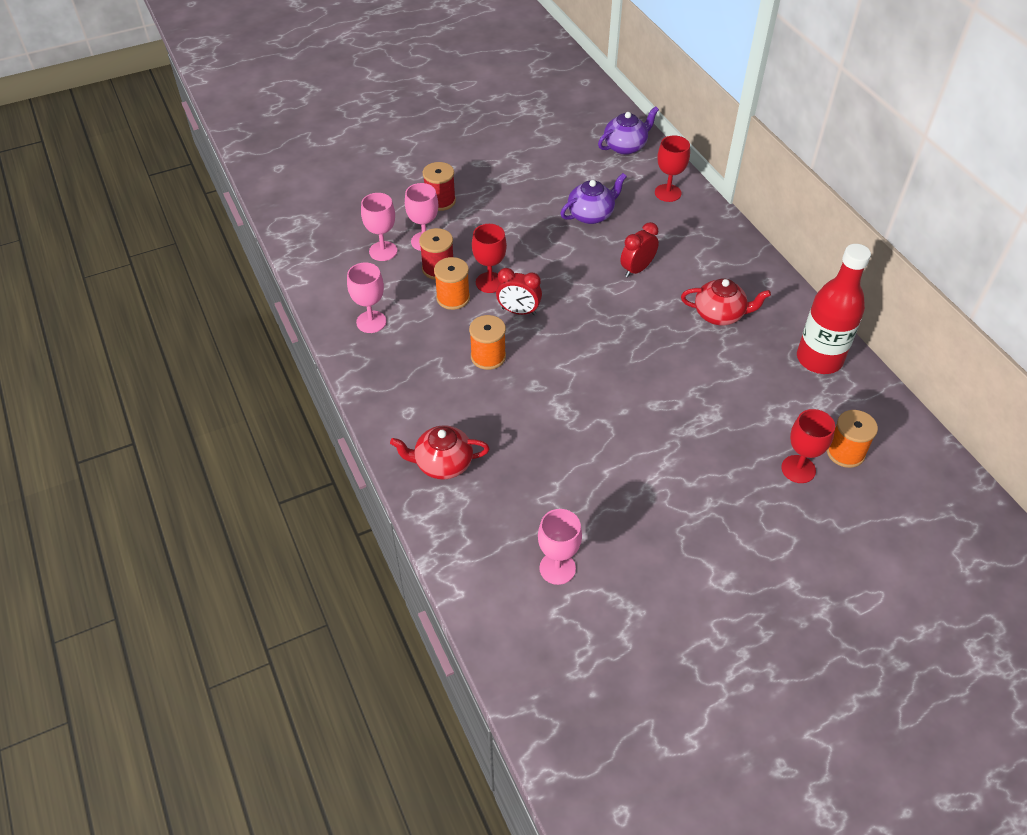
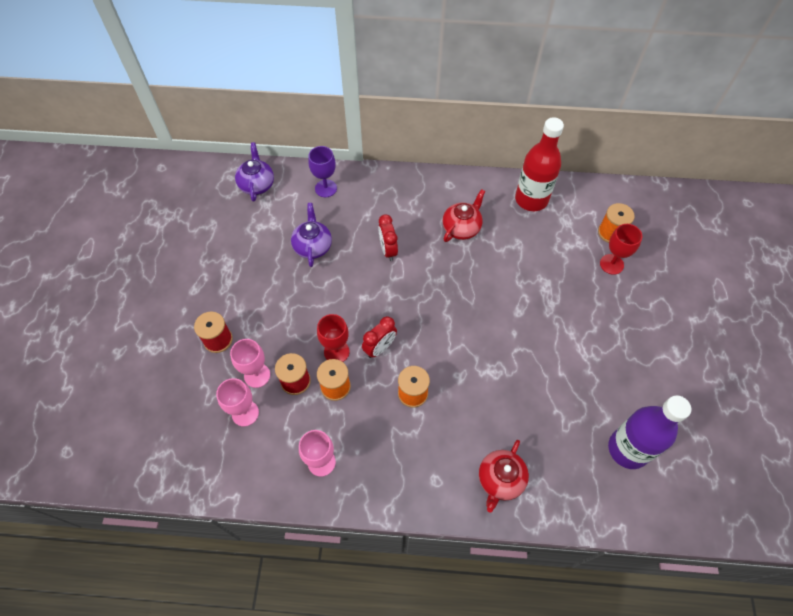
camera: 60 degrees left, 10 degrees up
pink goblet [538,509,582,585] -> purple bottle [608,396,691,469]
red goblet [655,135,690,202] -> purple goblet [308,146,337,197]

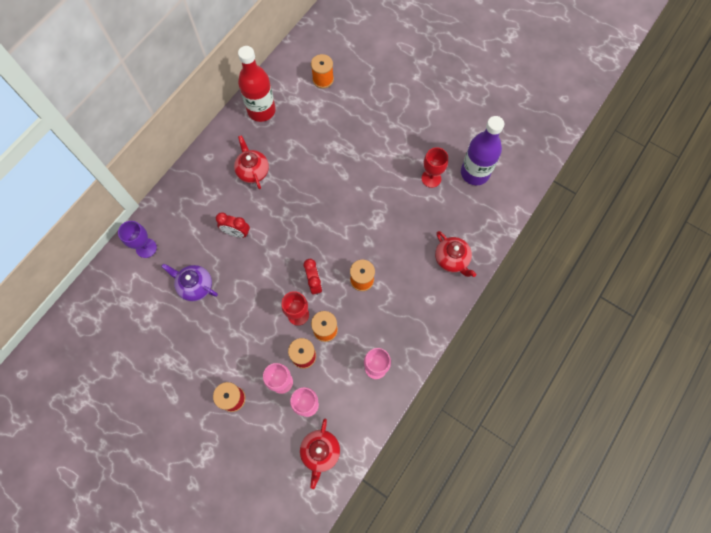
camera: 60 degrees left, 10 degrees up
purple teapot [235,142,274,202] -> none
red goblet [600,224,642,275] -> red goblet moved to [422,147,448,188]
none -> red teapot [300,418,340,489]

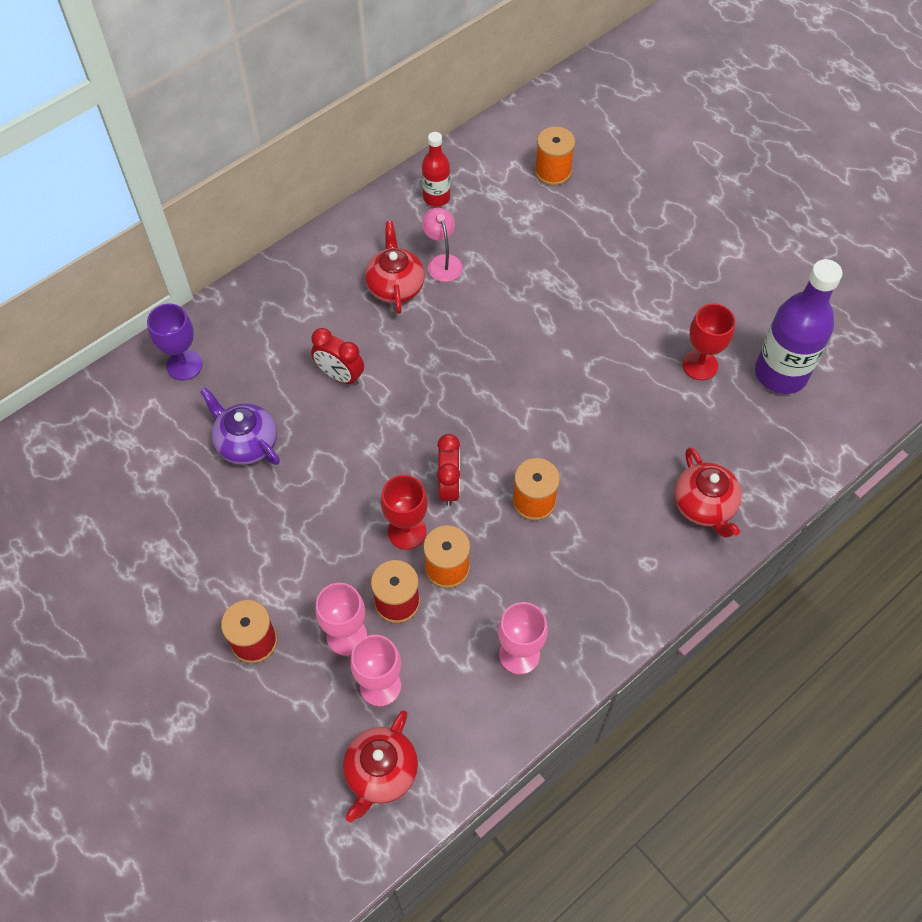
camera: 15 degrees right, 10 degrees down
red bottle [238,46,276,122] -> red bottle [422,132,450,207], size x0.56
none -> pink lamp [422,208,463,282]

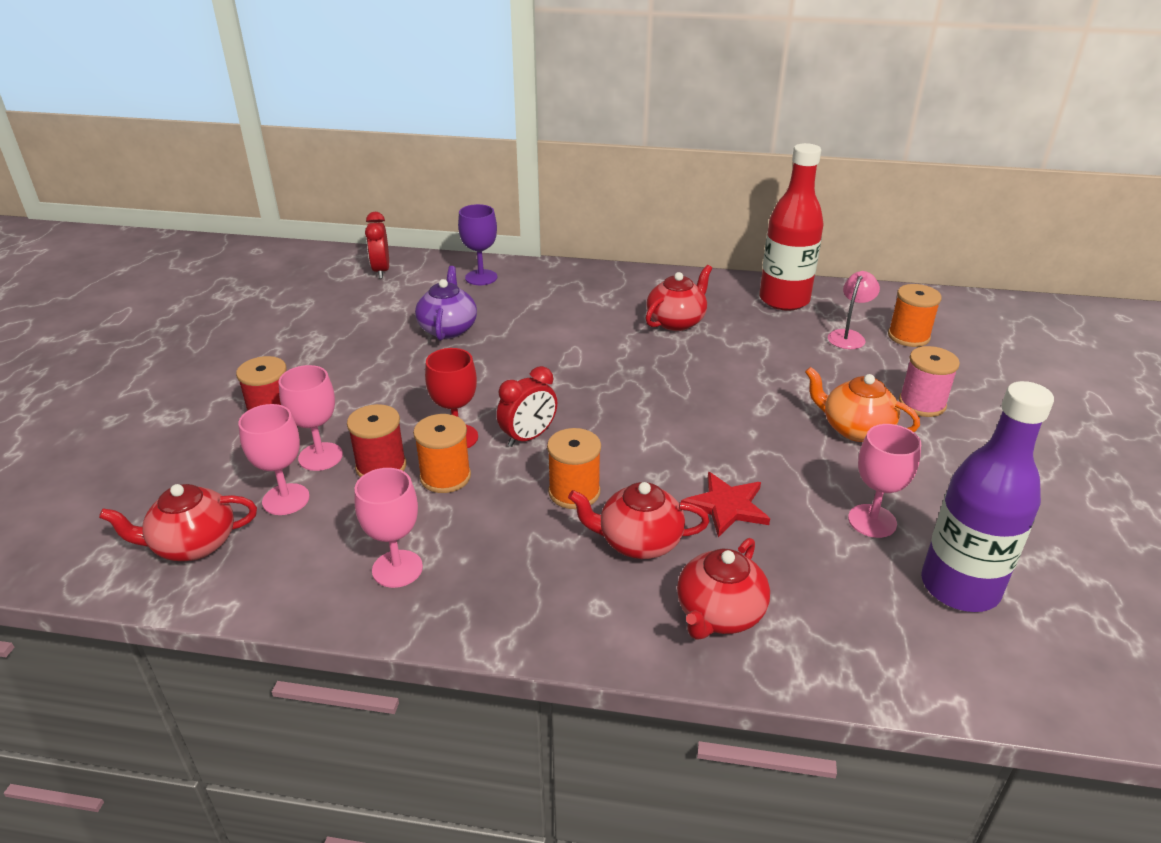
camera: 50 degrees right, 25 degrees down
red clock [311,328,364,385] -> red clock moved to [365,212,389,279]
red bottle [422,132,450,207] -> red bottle [759,143,824,311], size x1.80
pink lamp [422,208,463,282] -> pink lamp moved to [828,271,880,349]
red goblet [682,303,735,380] -> pink goblet [848,424,921,538]
none -> red teapot [568,482,710,559]
none -> red star [681,472,770,537]
none -> orange teapot [805,367,920,442]
none -> pink spool [899,346,960,417]

